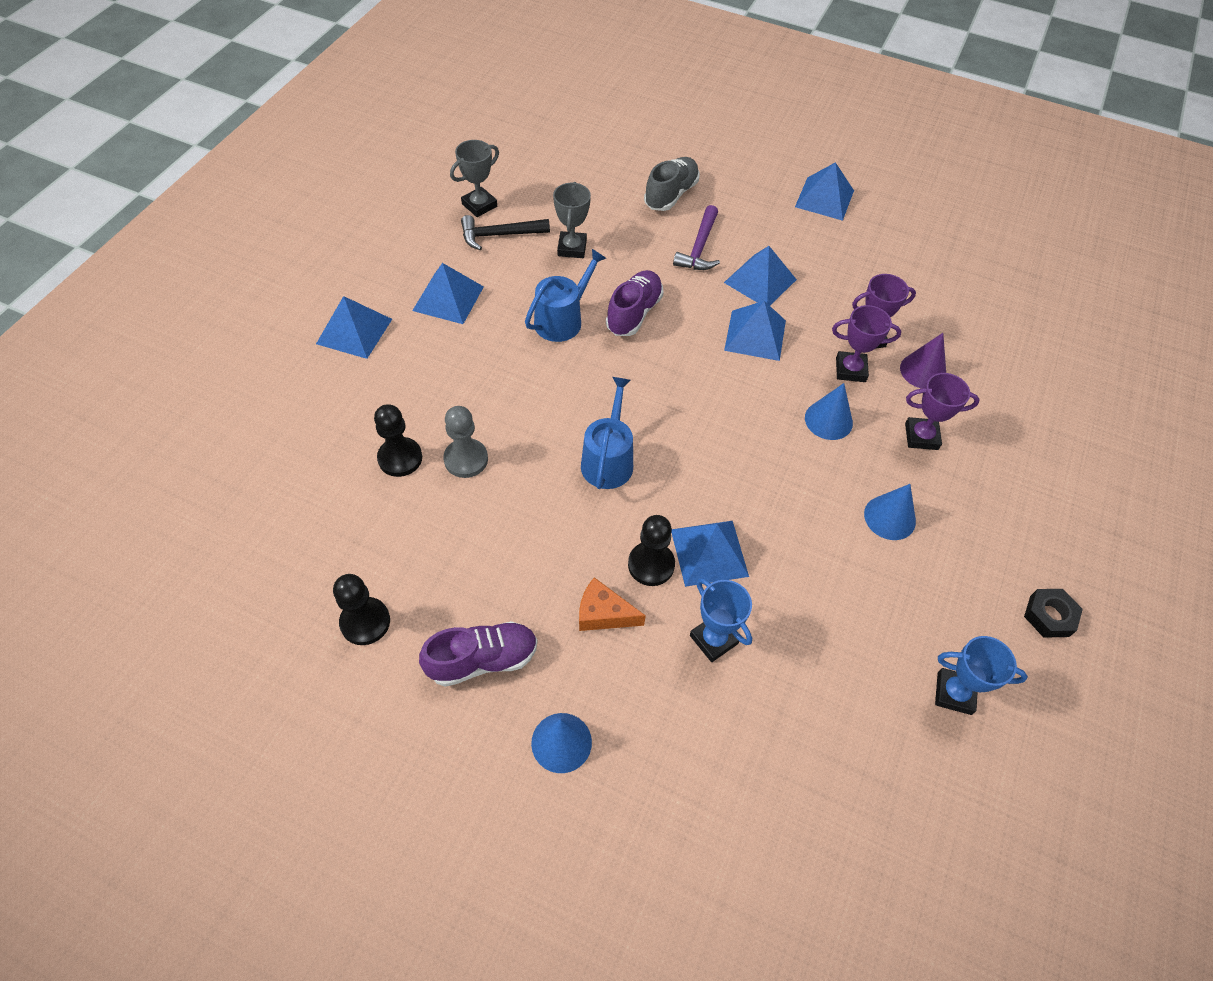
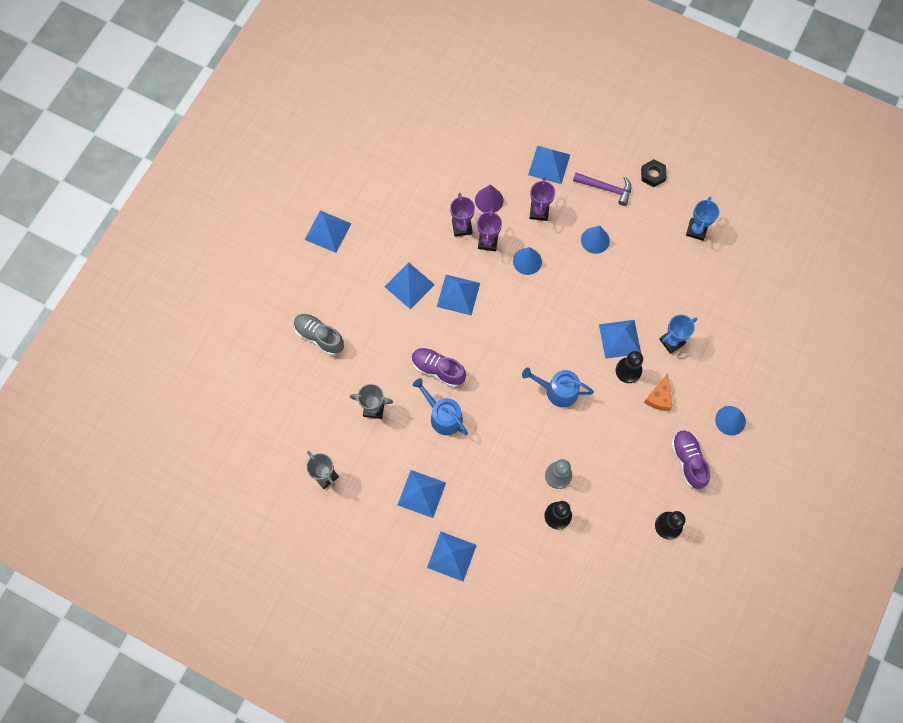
camera: 85 degrees left, 15 degrees up
black hammer [461,215,550,250] -> none
purple hammer [673,205,720,270] -> purple hammer moved to [573,173,631,206]
none -> blue pyramid [528,146,570,184]

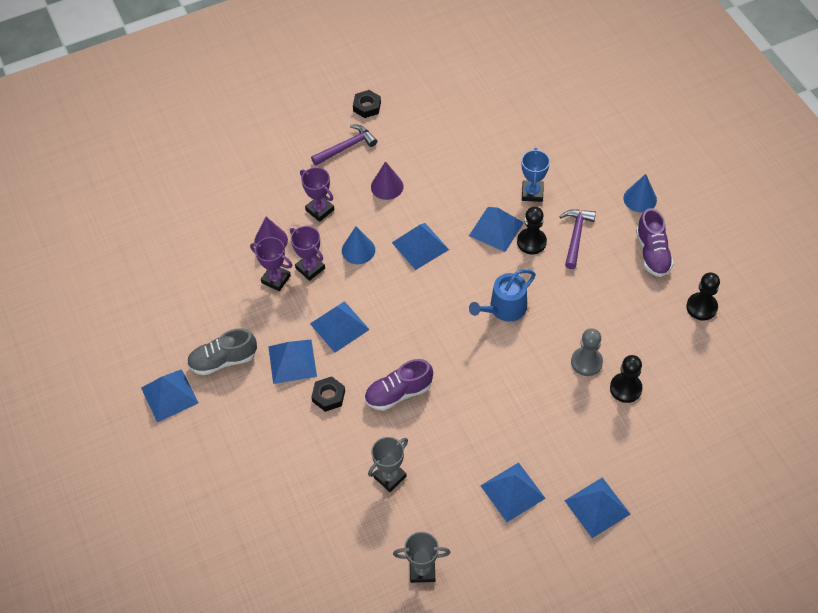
camera: 50 degrees left, 15 degrees down
grey shoe [294,313,344,355] -> grey shoe moved to [187,329,257,375]
blue watering can [413,378,468,435] -> none
blue pyramid [528,146,570,184] -> blue pyramid moved to [392,223,449,270]
blue cone [581,226,610,254] -> purple cone [371,161,404,200]
orange cheese [644,374,672,411] -> purple hammer [559,209,596,269]
purple shoe [671,430,710,489] -> purple shoe turned 120 degrees counterclockwise [636,208,674,277]
blue trophy [686,197,720,241] -> none
none -> black nut [311,376,345,412]

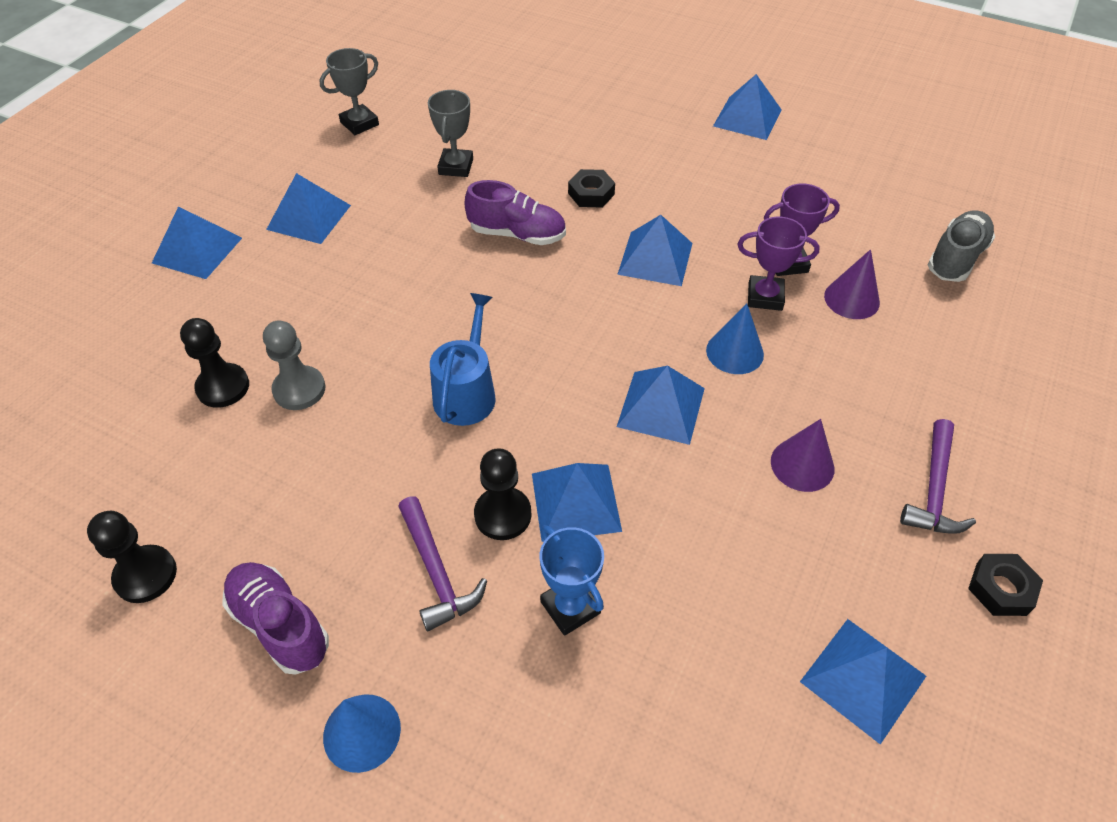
camera: 140 degrees right, 5 degrees down
grey shoe [187,329,257,375] -> grey shoe moved to [928,210,995,282]
blue pyramid [268,340,317,384] -> blue pyramid moved to [800,619,926,744]
purple trophy [300,167,334,222] -> none
purple shoe [365,359,433,411] -> purple shoe turned 75 degrees clockwise [465,180,566,245]

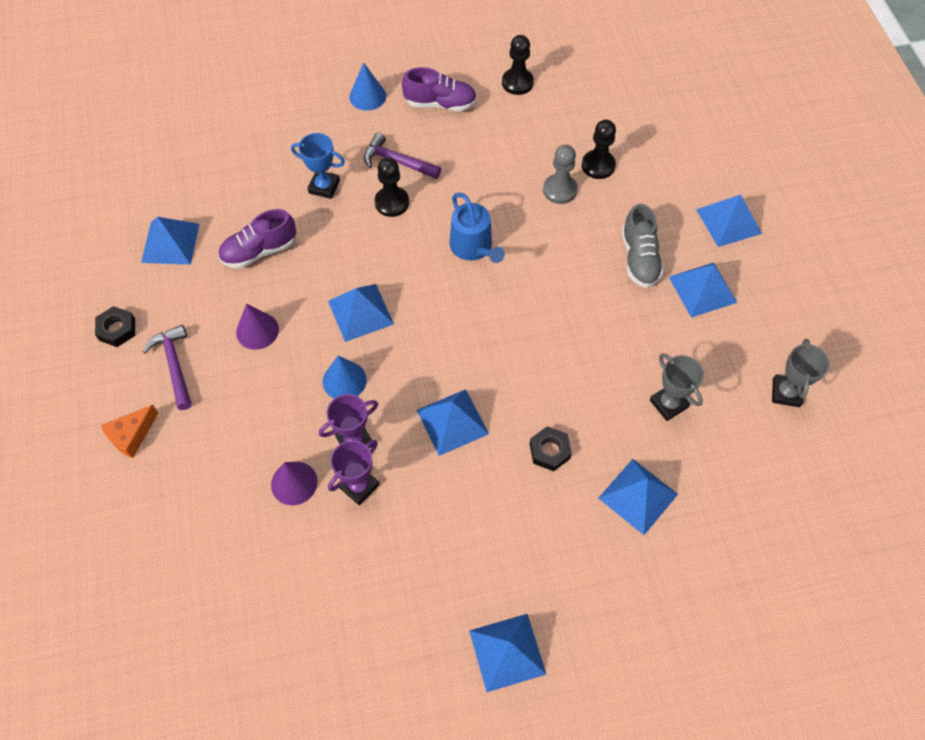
camera: 140 degrees right, 10 degrees up
purple shoe [465,180,566,245] -> purple shoe moved to [218,209,296,269]
blue pyramid [532,463,622,542] -> blue pyramid moved to [598,459,678,535]
grey shoe [928,210,995,282] -> grey shoe moved to [622,204,664,288]
none -> orange cheese [101,405,158,458]

